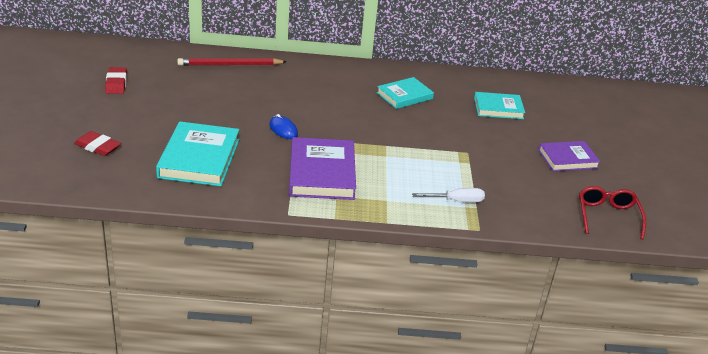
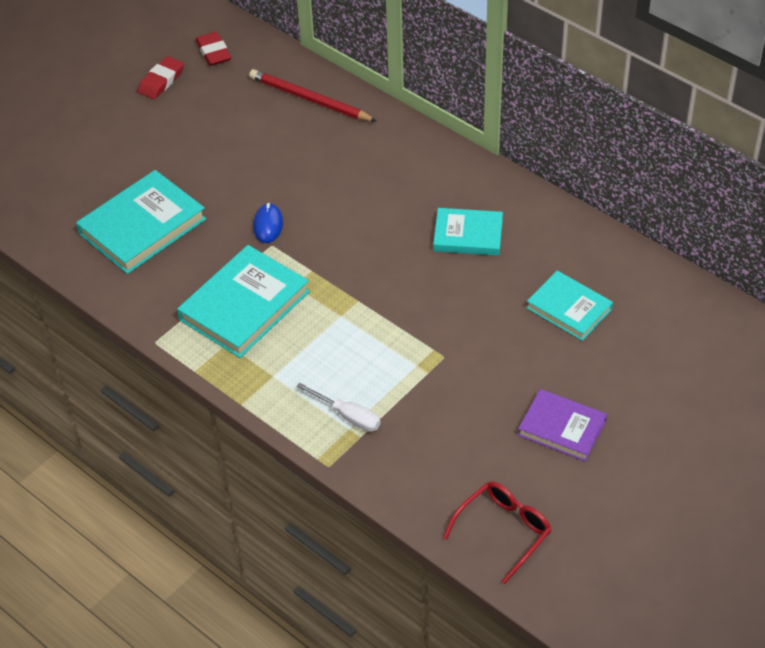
camera: 45 degrees right, 15 degrees up
red eraser [74,131,121,156] -> red eraser moved to [196,32,231,66]
purple book [289,137,356,200] -> turquoise book [177,245,310,358]

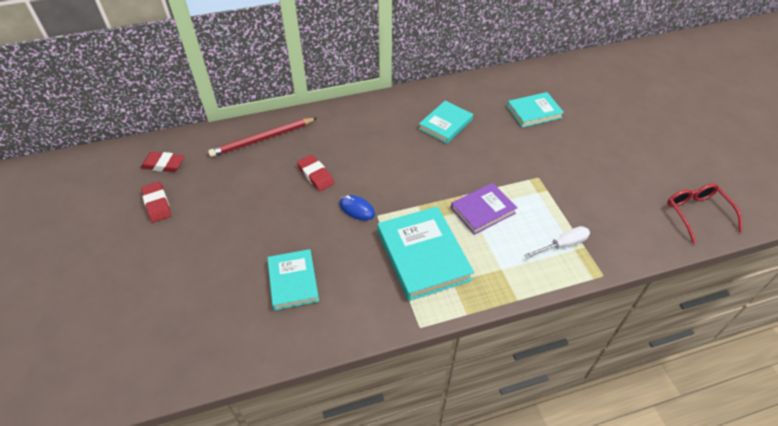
camera: 60 degrees left, 0 degrees up
turquoise book [76,170,206,274] -> turquoise book [267,249,319,310], size x0.63
purple book [518,389,607,461] -> purple book moved to [451,183,517,235]
none -> red eraser [297,154,335,191]

